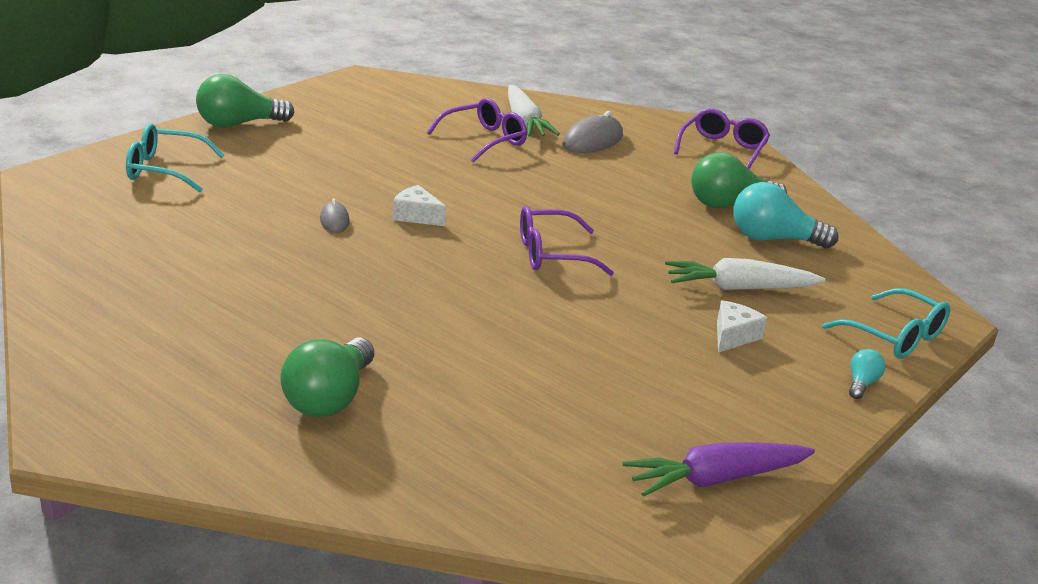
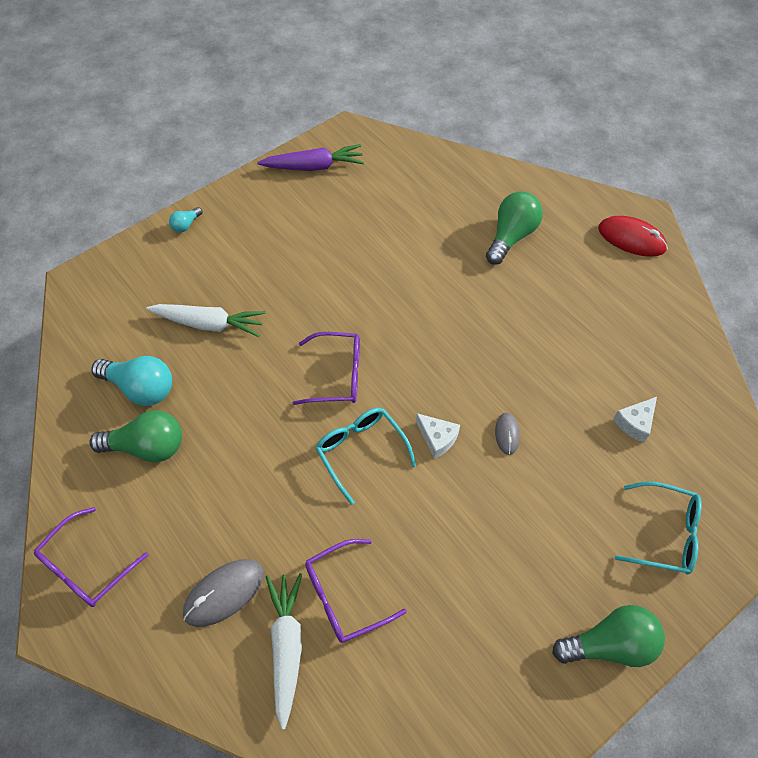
camera: 165 degrees left, 30 degrees up
white cheese [717,300,767,353] -> white cheese moved to [613,397,657,442]
turquoise glasses [822,288,950,359] -> turquoise glasses moved to [315,408,417,505]
none -> red mouse [598,216,668,257]

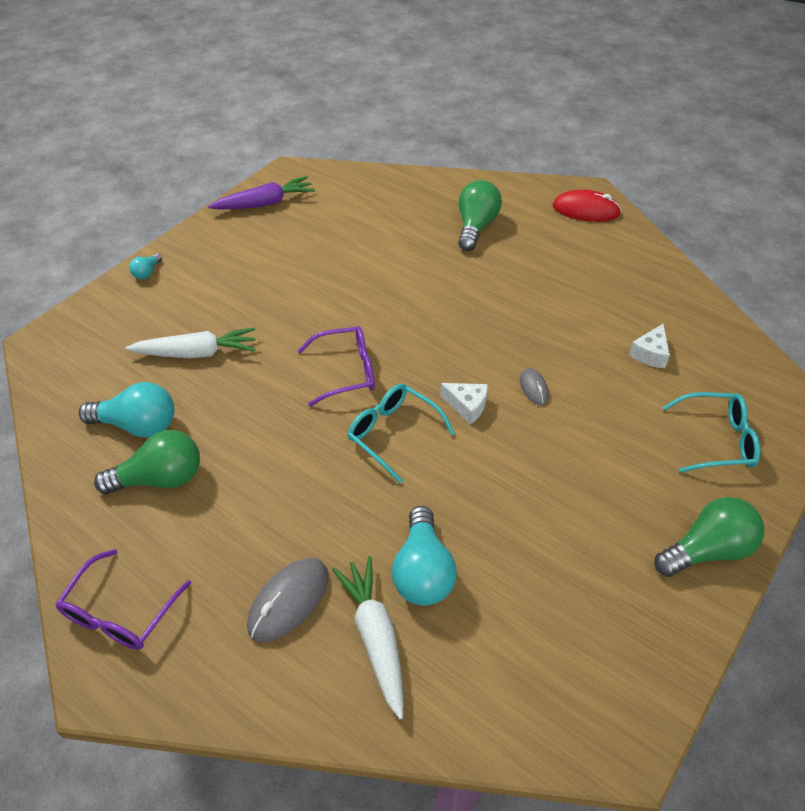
camera: 15 degrees left, 10 degrees down
purple glasses [305,539,406,643] -> turquoise light bulb [392,506,457,606]

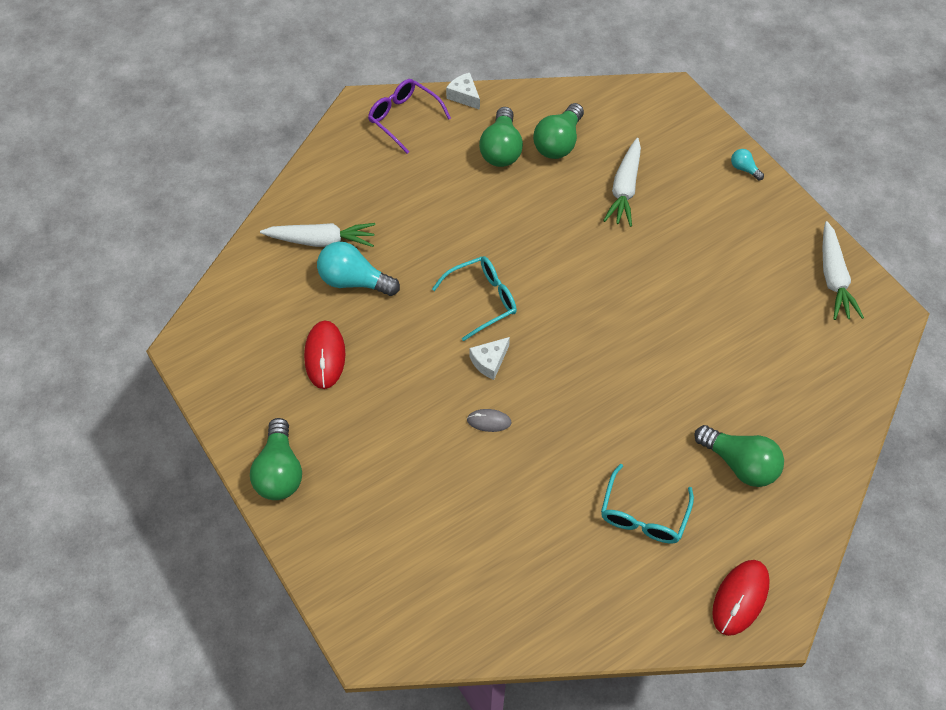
camera: 110 degrees right, 10 degrees up
turquoise light bulb [79,382,175,438] -> green light bulb [533,103,584,159]
purple carrot [208,176,315,209] -> white carrot [822,221,864,320]
grey mouse [247,558,329,642] -> none
purple glasses [298,326,375,407] -> none
white cheese [629,324,670,368] -> white cheese moved to [446,73,480,110]
turquoise glasses [662,392,760,473] -> turquoise glasses moved to [601,464,694,544]
none -> red mouse [304,320,345,389]

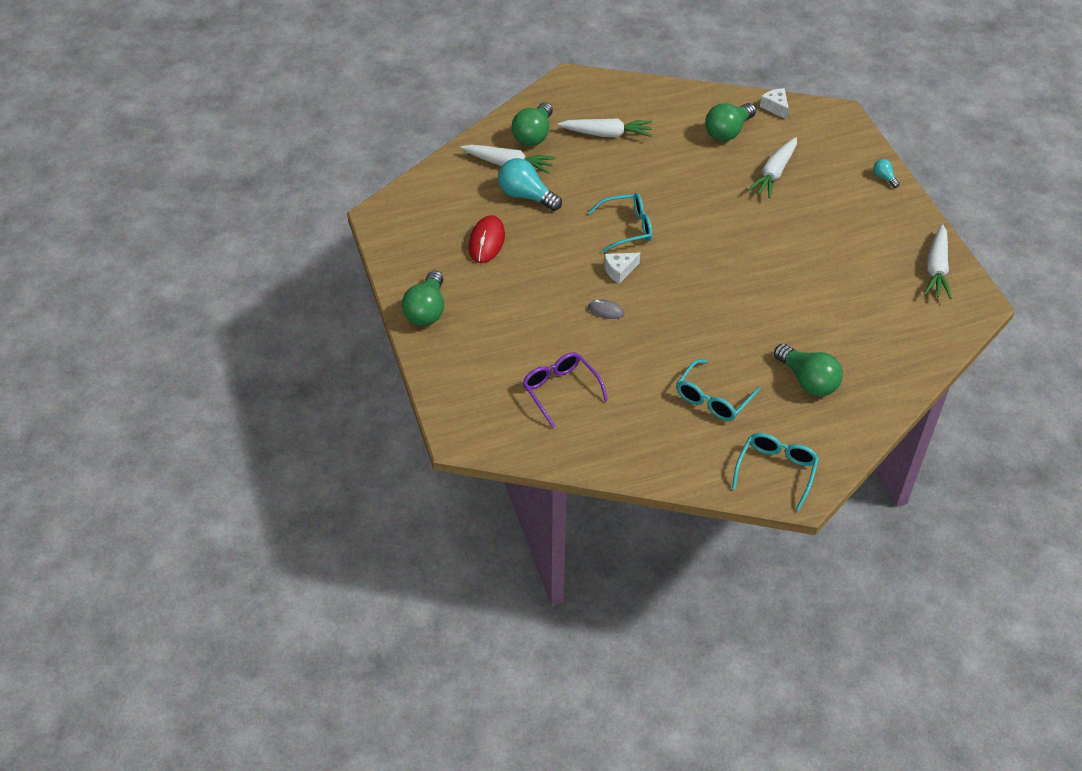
camera: 15 degrees right, 10 degrees down
purple glasses [368,79,451,154] -> purple glasses moved to [523,352,608,428]
white cheese [446,73,480,110] -> white cheese moved to [760,88,789,120]
green light bulb [479,107,523,167] -> green light bulb moved to [512,102,553,146]
red mouse [712,560,770,636] -> turquoise glasses [732,433,819,511]
none -> white carrot [558,118,652,137]

